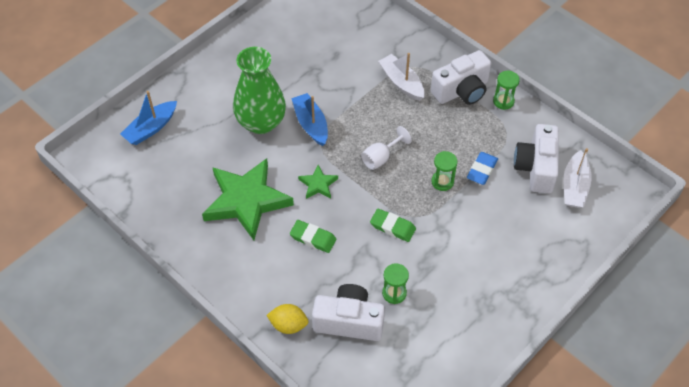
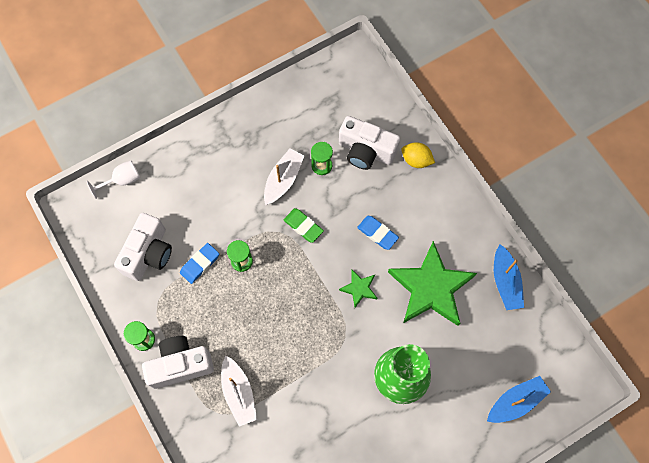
camera: 165 degrees left, 15 degrees up
green eraser [290,220,336,253] -> blue eraser [357,216,399,250]
blue boat [291,93,328,146] -> blue boat moved to [494,244,524,310]
white goblet [361,126,412,170] -> white goblet moved to [87,161,140,199]
white boat [563,148,592,208] -> white boat moved to [264,149,304,205]

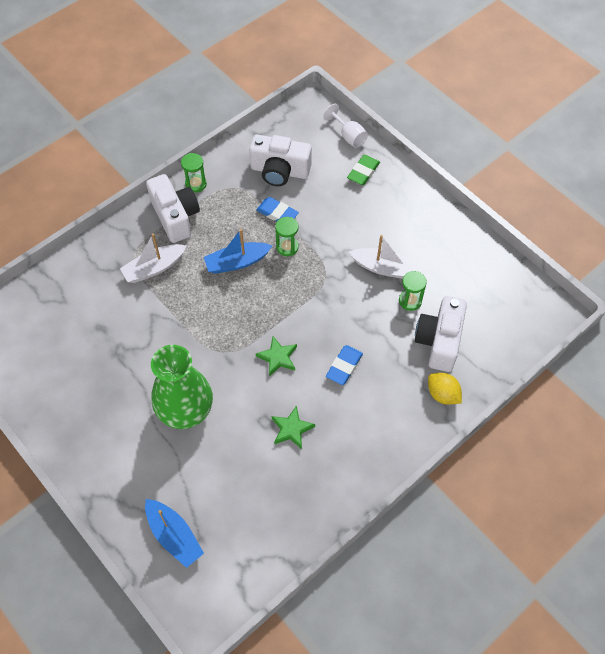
camera: 80 degrees right, 10 degrees down
green eraser [284,208,324,243] -> green eraser moved to [347,155,380,185]
green star [388,241,477,326] -> green star [272,406,315,449], size x0.45
yellow lemon [401,142,435,168] -> yellow lemon turned 60 degrees counterclockwise [428,373,462,405]
blue boat [494,244,524,310] -> blue boat moved to [204,229,272,274]

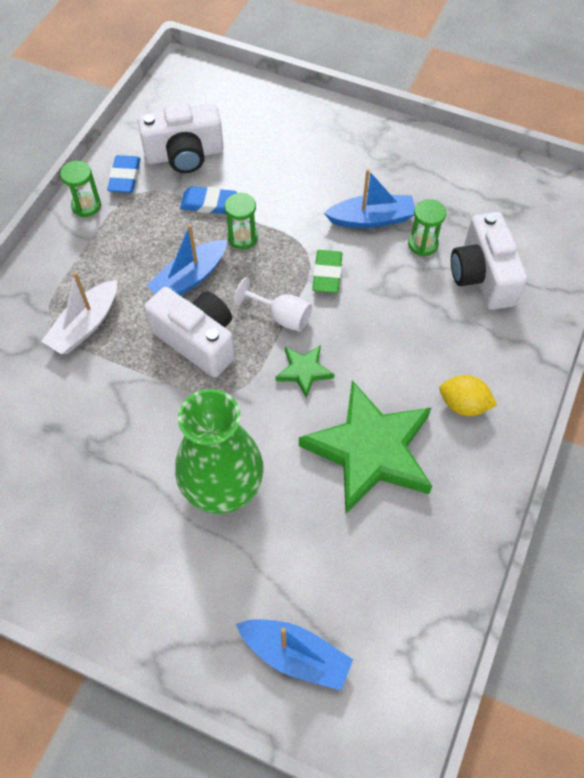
camera: 25 degrees left, 0 degrees up
white camera [146,174,200,243] -> white camera moved to [144,287,235,378]
green star [272,406,315,449] -> green star [299,380,432,513], size x2.23
white goblet [323,104,368,148] -> white goblet moved to [234,277,312,332]
blue eraser [326,345,363,385] -> blue eraser moved to [107,155,141,193]
green eraser [347,155,380,185] -> green eraser moved to [312,250,342,293]
white boat [349,235,418,279] -> blue boat [324,169,415,228]
yellow lemon [428,373,462,405] -> yellow lemon moved to [440,375,497,416]

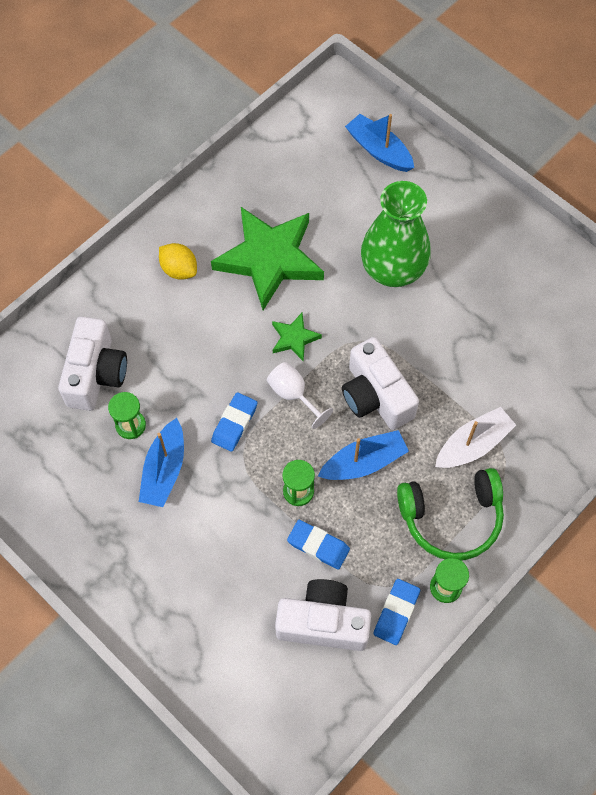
camera: 160 degrees left, 5 degrees up
green eraser [312,250,342,293] -> blue eraser [211,392,257,452]
blue boat [324,169,415,228] -> blue boat turned 90 degrees counterclockwise [139,418,184,507]
none -> green headphones [397,468,504,560]

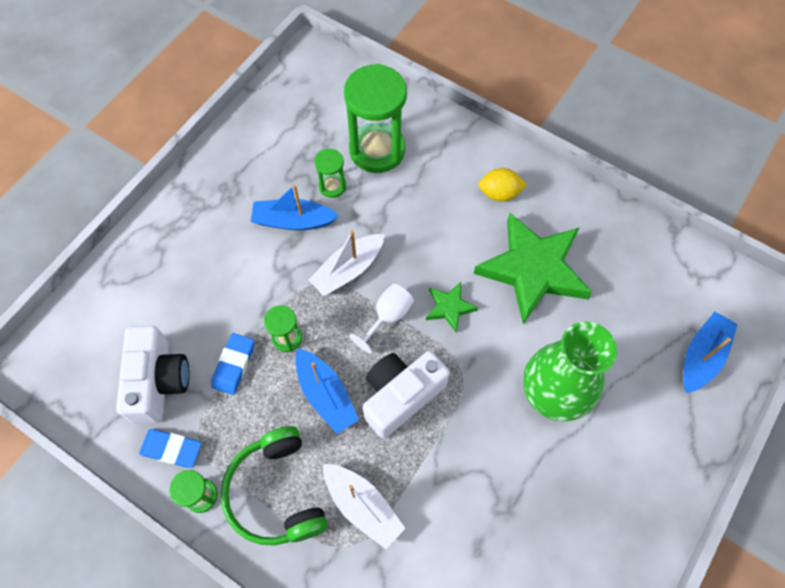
camera: 80 degrees right, 0 degrees up
white camera [58,317,127,411] -> green hourglass [344,64,407,173]
yellow lemon [159,243,197,280] -> yellow lemon turned 60 degrees clockwise [478,168,527,202]
blue eraser [211,392,257,452] -> white boat [309,230,384,296]

